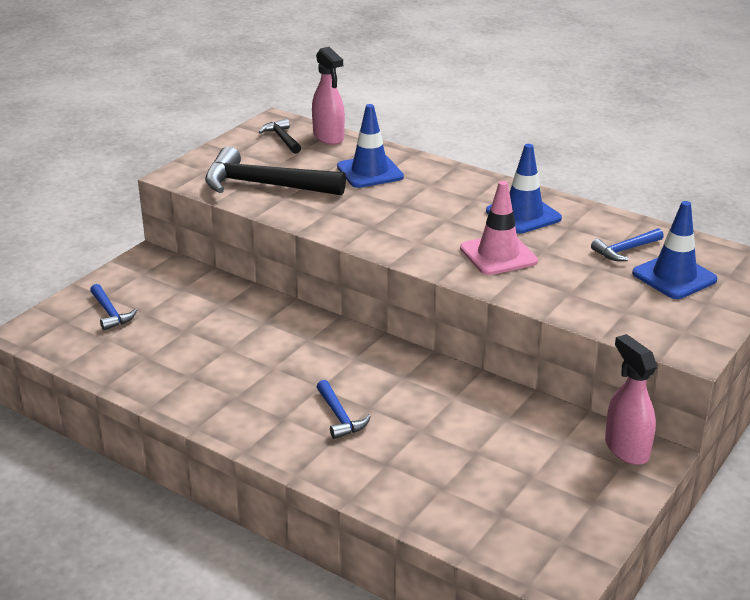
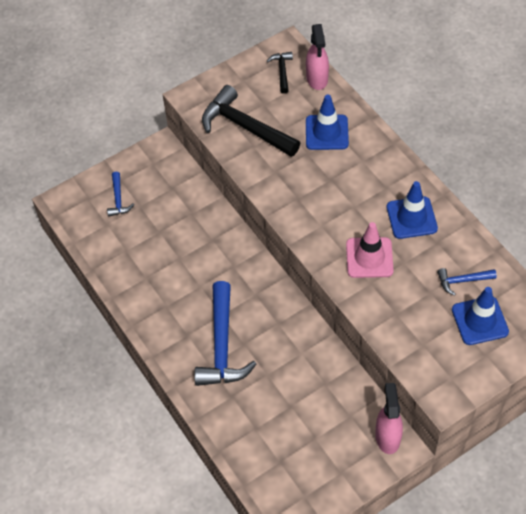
camera: 25 degrees right, 25 degrees up
blue hammer [317,380,371,439] -> blue hammer [194,281,256,386], size x2.05

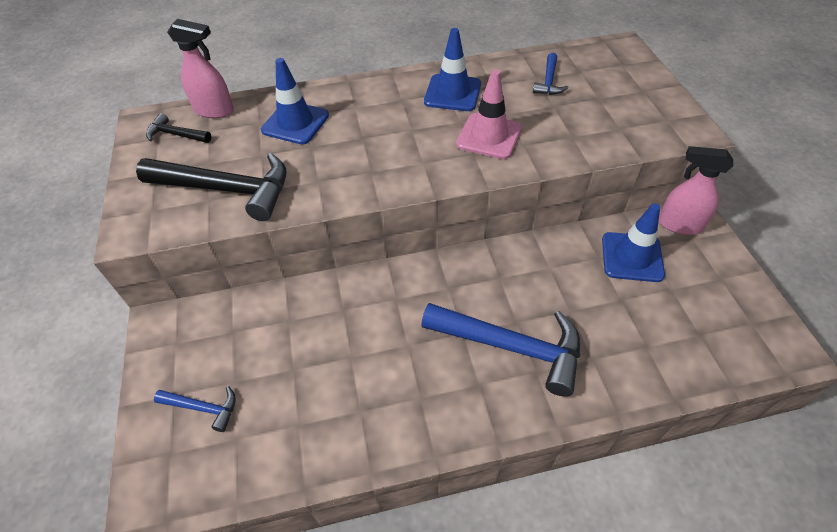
camera: 70 degrees left, 5 degrees down
black hammer [202,85,300,157] -> black hammer turned 135 degrees counterclockwise [136,153,287,221]
blue traffic cone [452,287,509,345] -> blue traffic cone moved to [602,203,665,282]

